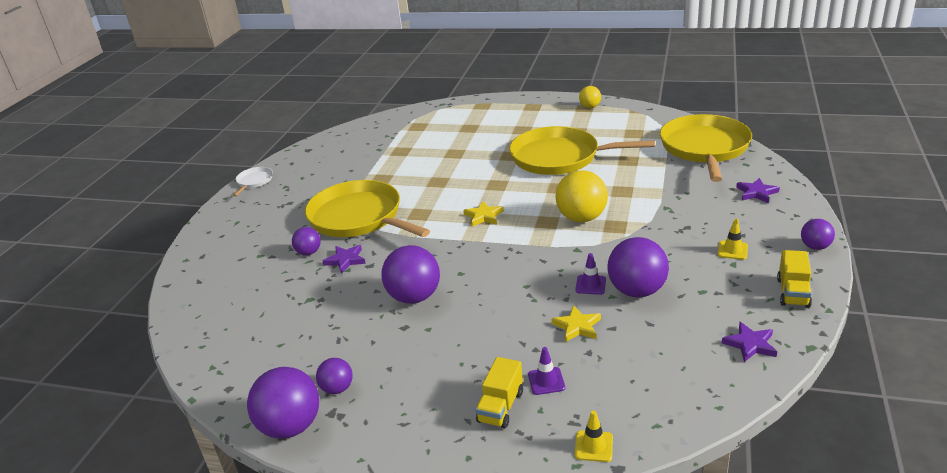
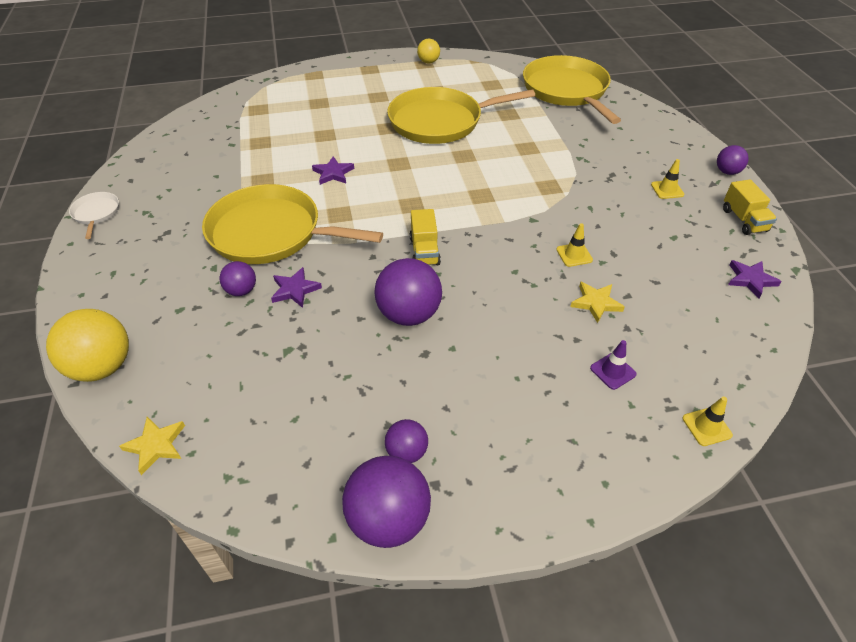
camera: 30 degrees left, 15 degrees up
yellow star [463,201,504,227] -> yellow star moved to [119,417,185,475]
yellow truck [475,357,523,429] -> yellow truck moved to [410,209,441,265]
yellow ball [555,170,608,222] -> yellow ball moved to [46,309,129,382]
purple traffic cone [575,253,606,295] -> yellow traffic cone [556,223,593,267]
purple ball [608,237,669,297] -> none
purple star [736,178,780,204] -> purple star moved to [312,156,354,185]

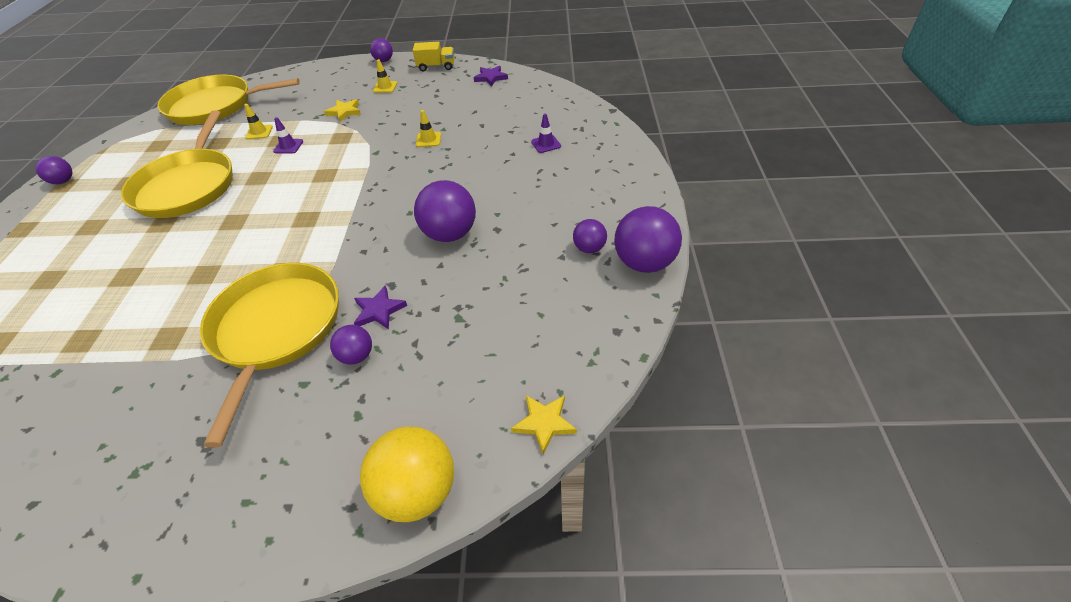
camera: 75 degrees left, 0 degrees up
white pan [69,192,119,239] -> none
yellow pan [202,184,383,264] -> yellow pan turned 150 degrees clockwise [200,263,339,448]
purple star [312,156,354,185] -> none
yellow truck [410,209,441,265] -> none
yellow ball [417,39,440,63] -> purple ball [36,156,72,184]
yellow star [570,281,625,323] -> yellow star moved to [324,99,361,122]
yellow traffic cone [682,397,733,446] -> yellow traffic cone moved to [244,104,273,140]
none -> purple traffic cone [273,117,303,154]

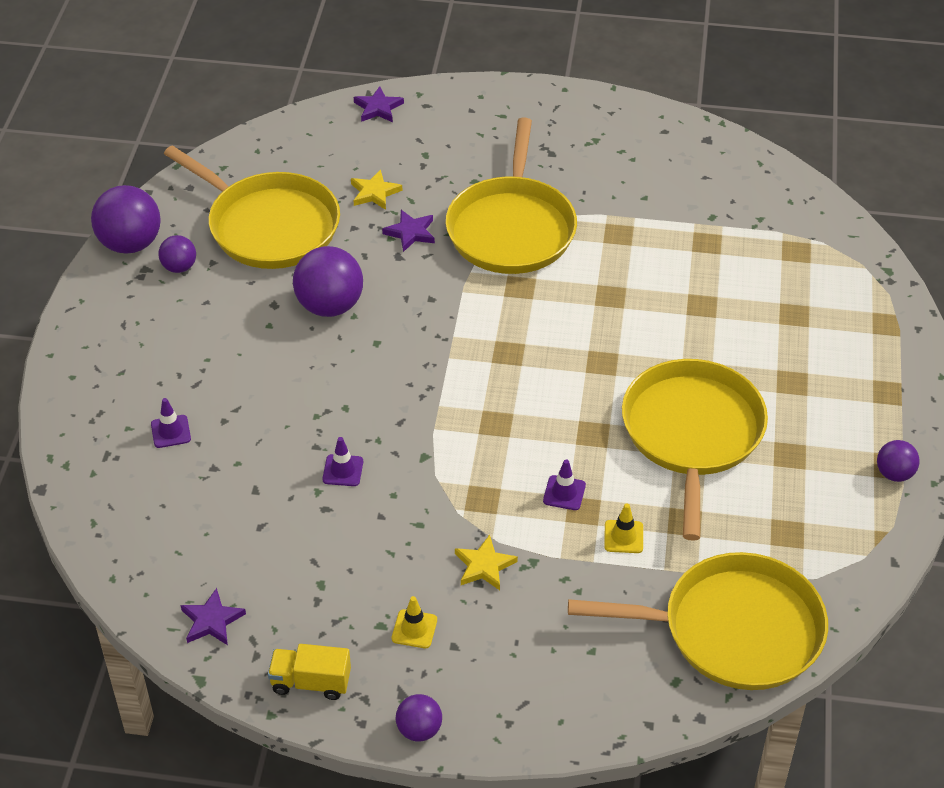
camera: 175 degrees left, 0 degrees up
purple ball [330,325,372,365] -> none
yellow ball [360,426,454,522] -> purple star [354,86,404,122]
yellow traffic cone [416,110,441,147] -> purple traffic cone [322,437,363,486]
yellow star [511,395,577,455] -> yellow star moved to [351,169,402,210]
none -> yellow pan [164,145,340,269]

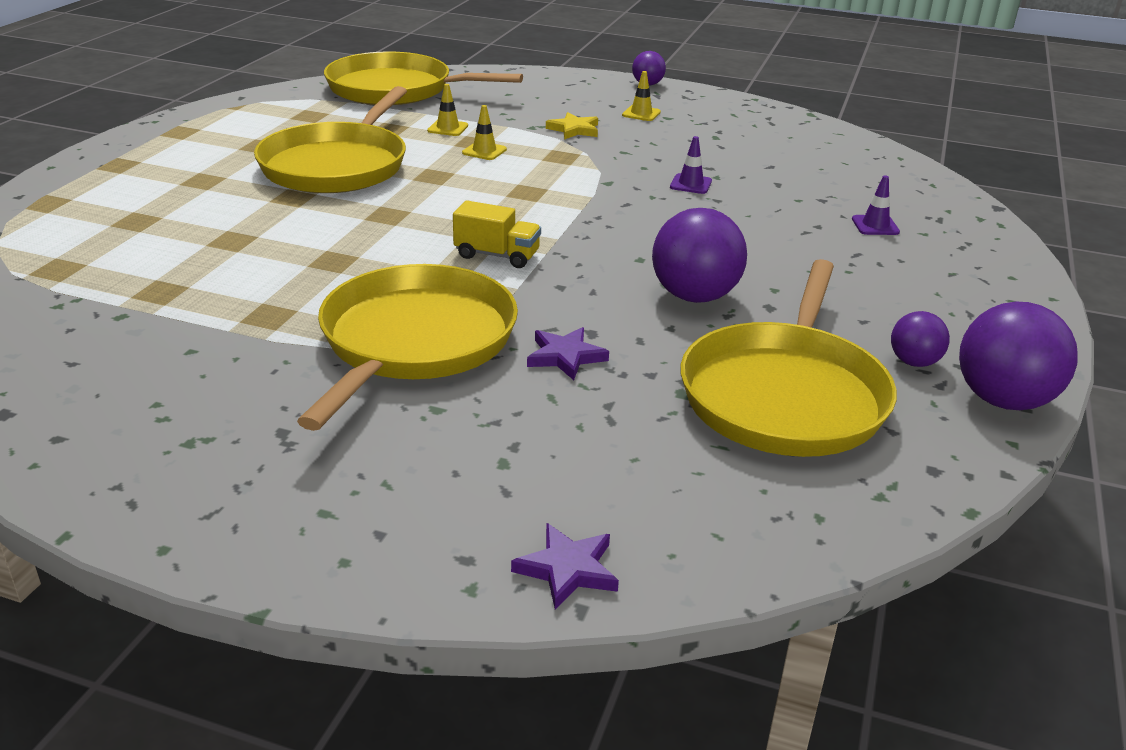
camera: 170 degrees left, 15 degrees down
yellow pan [164,145,340,269] -> yellow pan turned 120 degrees counterclockwise [680,259,897,457]
purple star [181,588,246,645] -> none
yellow truck [268,644,351,700] -> yellow truck moved to [453,201,541,268]
yellow star [351,169,402,210] -> none
purple traffic cone [543,459,586,510] -> yellow traffic cone [462,105,507,160]
purple ball [877,440,920,482] -> none

